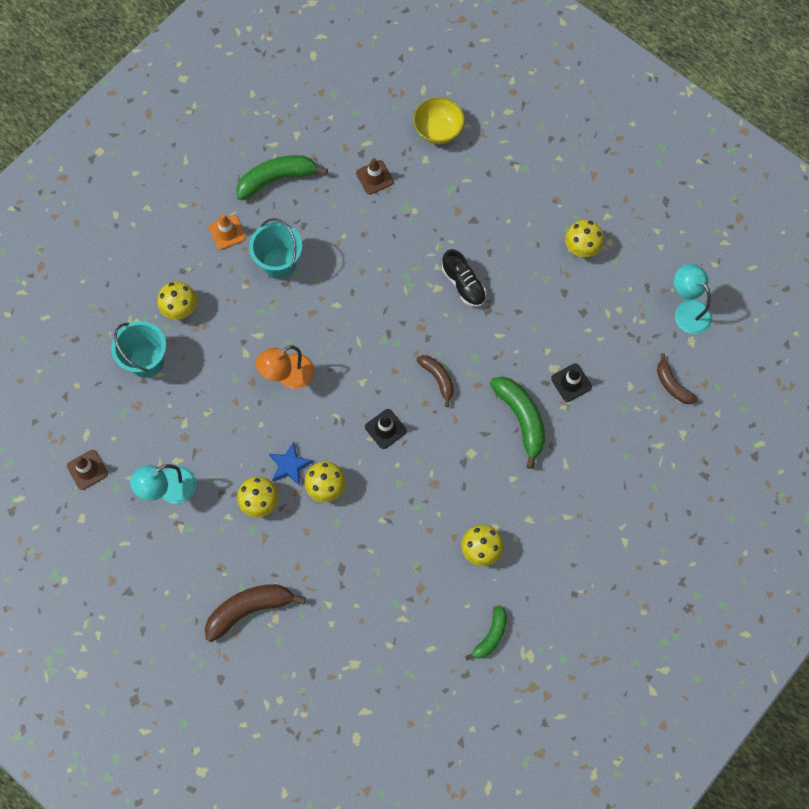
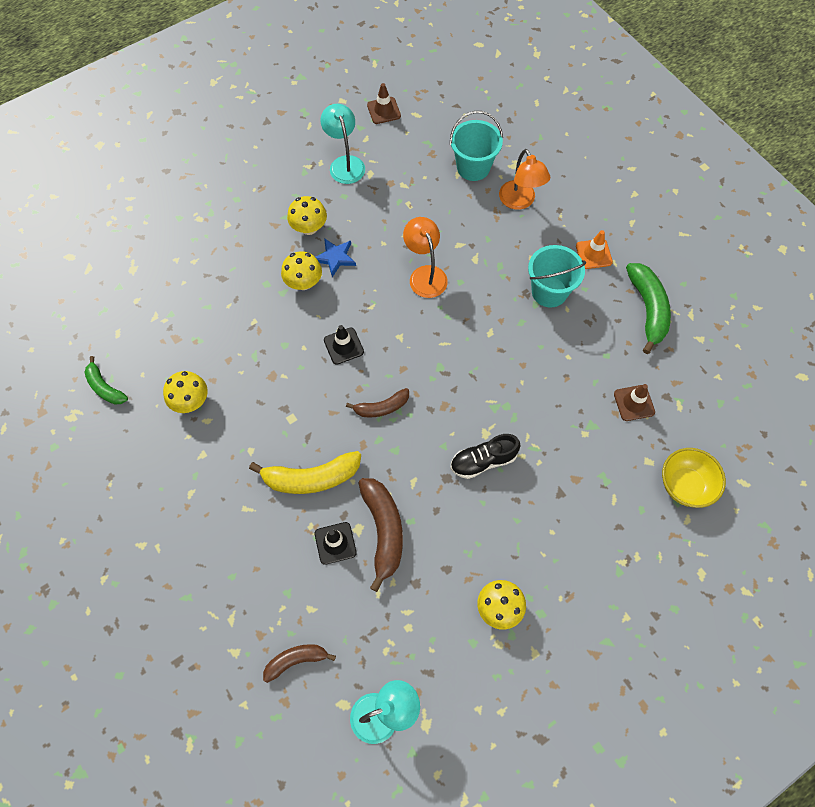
camera: 105 degrees right, 5 degrees down
yellow mushroom [158,281,197,320] -> orange lamp [499,149,550,210]
brown banana [205,584,306,642] -> brown banana moved to [359,478,403,592]
green banana [490,377,545,469] -> yellow banana [249,451,361,494]

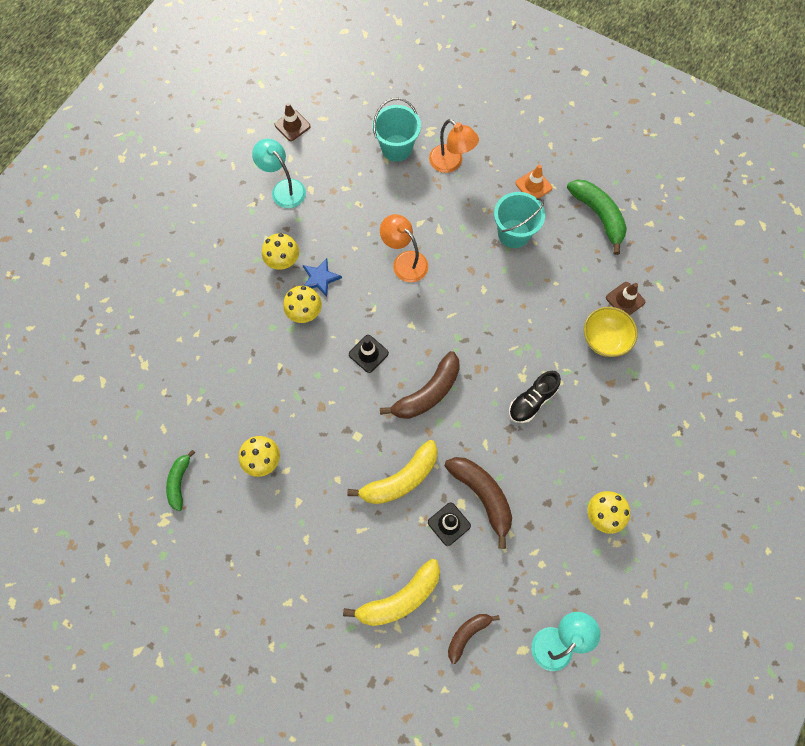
camera: 25 degrees left, 5 degrees up
green banana [84,356,128,405] -> green banana turned 75 degrees clockwise [166,450,195,511]
brown banana [346,388,409,417] -> brown banana [380,351,460,419], size x1.65
yellow bowl [662,448,726,508] -> yellow bowl moved to [584,307,638,357]
none -> yellow banana [343,559,440,626]

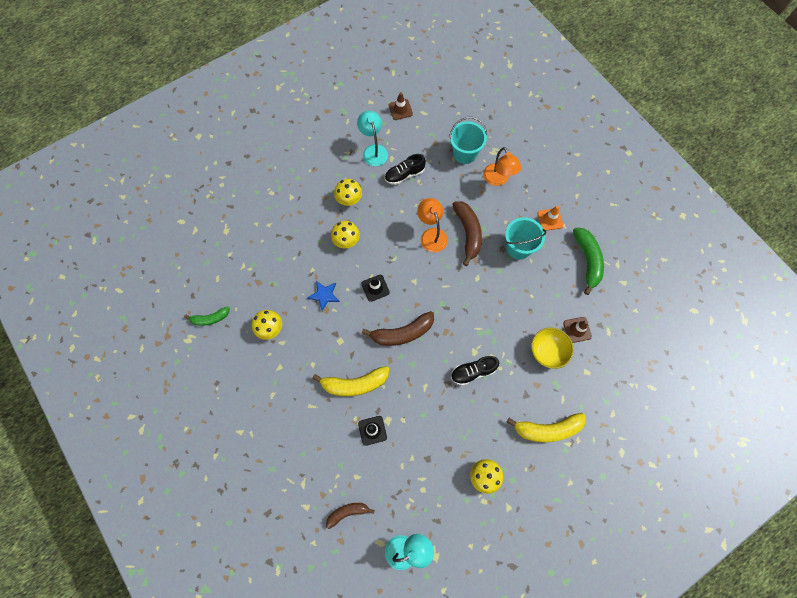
camera: 25 degrees right, 0 degrees up
green banana [166,450,195,511] -> green banana turned 135 degrees counterclockwise [184,306,229,326]
blue star [303,258,342,297] -> blue star moved to [307,281,340,311]
yellow banana [343,559,440,626] -> yellow banana moved to [507,413,586,442]
brown banana [445,457,512,549] -> brown banana moved to [452,201,482,266]
none -> black shoe [385,154,426,185]

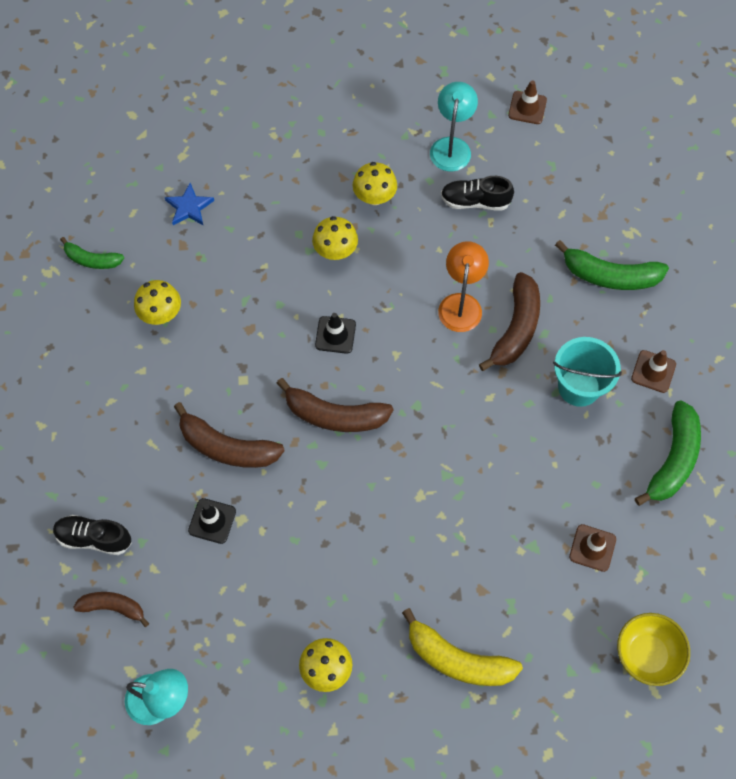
camera: 30 degrees right, 5 degrees down
blue star [307,281,340,311] -> blue star moved to [165,183,214,226]
yellow banana [312,366,389,396] -> brown banana [174,402,285,468]
turquoise bucket [449,117,487,164] -> none
black shoe [451,356,499,386] -> black shoe moved to [53,515,132,555]
orange lamp [483,147,521,186] -> green banana [555,240,669,290]
yellow bowl [531,328,574,369] -> yellow bowl moved to [617,613,690,686]
orange traffic cone [537,206,563,231] -> brown traffic cone [631,350,676,393]

